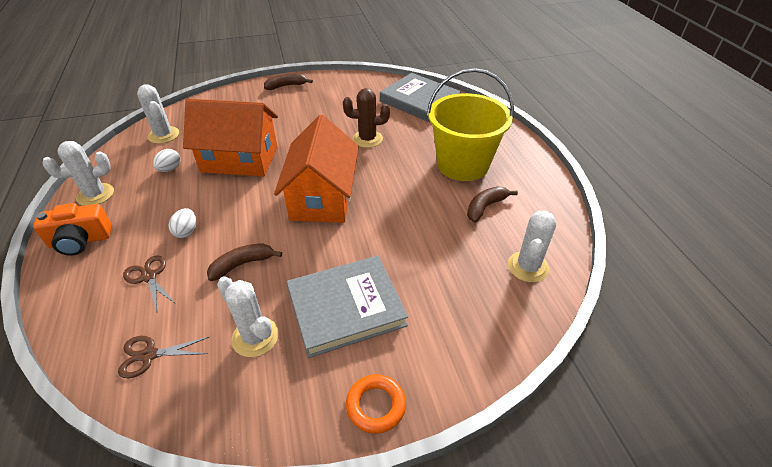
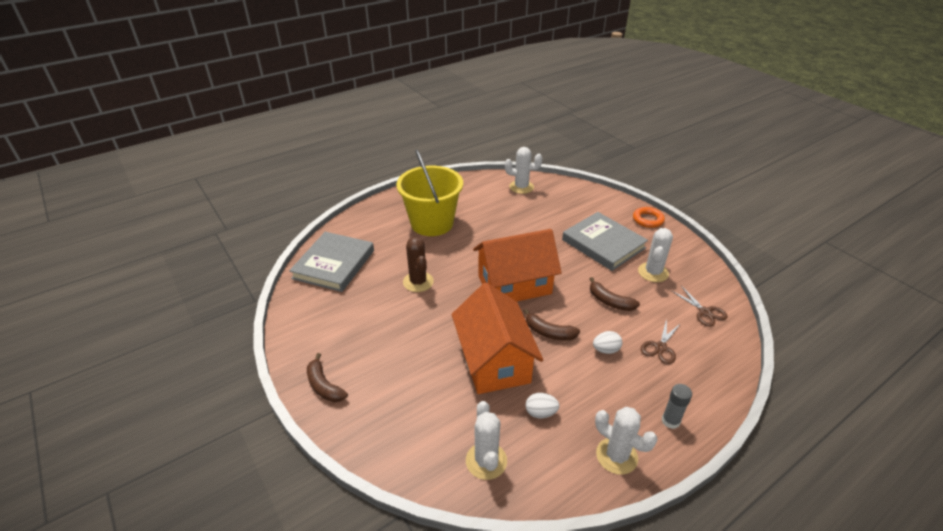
camera: 110 degrees left, 5 degrees down
orange camera [33,203,112,256] -> grey glue stick [662,384,692,429]
white cactus [137,84,179,144] -> white cactus turned 45 degrees counterclockwise [466,401,507,480]
brown banana [467,187,518,222] -> brown banana moved to [524,309,580,340]

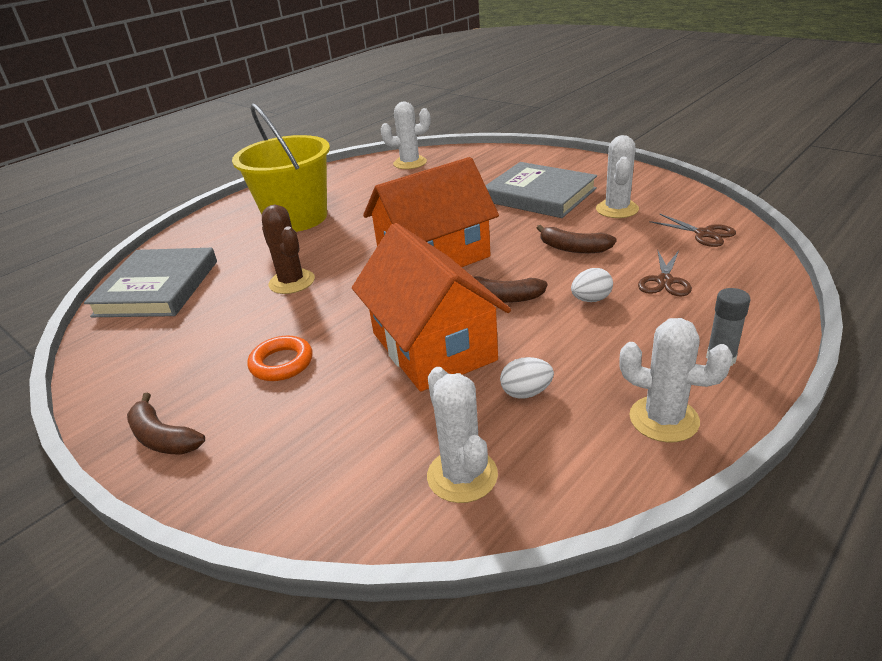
camera: 10 degrees left, 5 degrees down
orange ring [633,207,665,228] -> orange ring moved to [247,336,313,381]

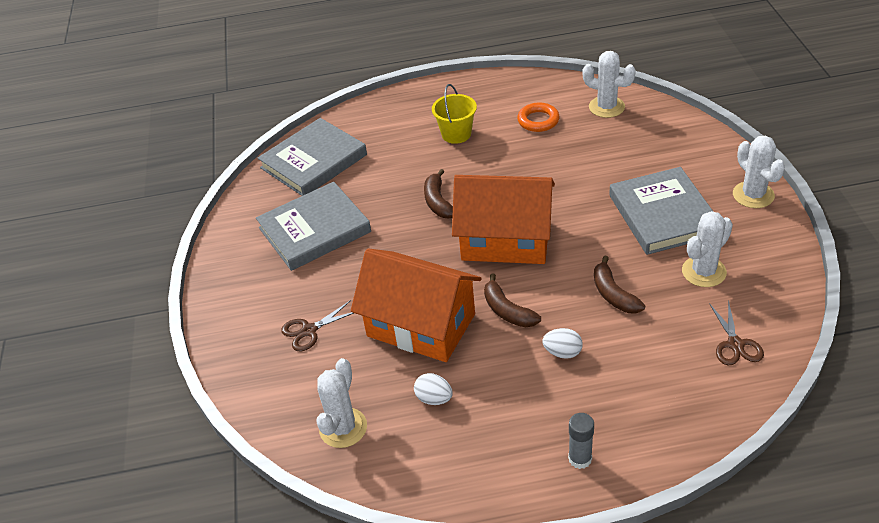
camera: 40 degrees right, 10 degrees up
brown banana [127,392,205,455] -> brown banana moved to [424,169,453,218]
yellow bucket [232,104,330,232] -> yellow bucket [432,84,477,144], size x0.52
orange ring [247,336,313,381] -> orange ring moved to [517,102,560,132]
brown cactus [262,205,315,294] -> none
orange house [352,223,511,392] -> orange house turned 75 degrees counterclockwise [351,248,481,362]
white cactus [619,318,733,442] -> white cactus moved to [733,136,785,208]
brown scissors [638,249,692,297] -> brown scissors moved to [281,300,354,351]
none -> grey book [256,182,371,271]

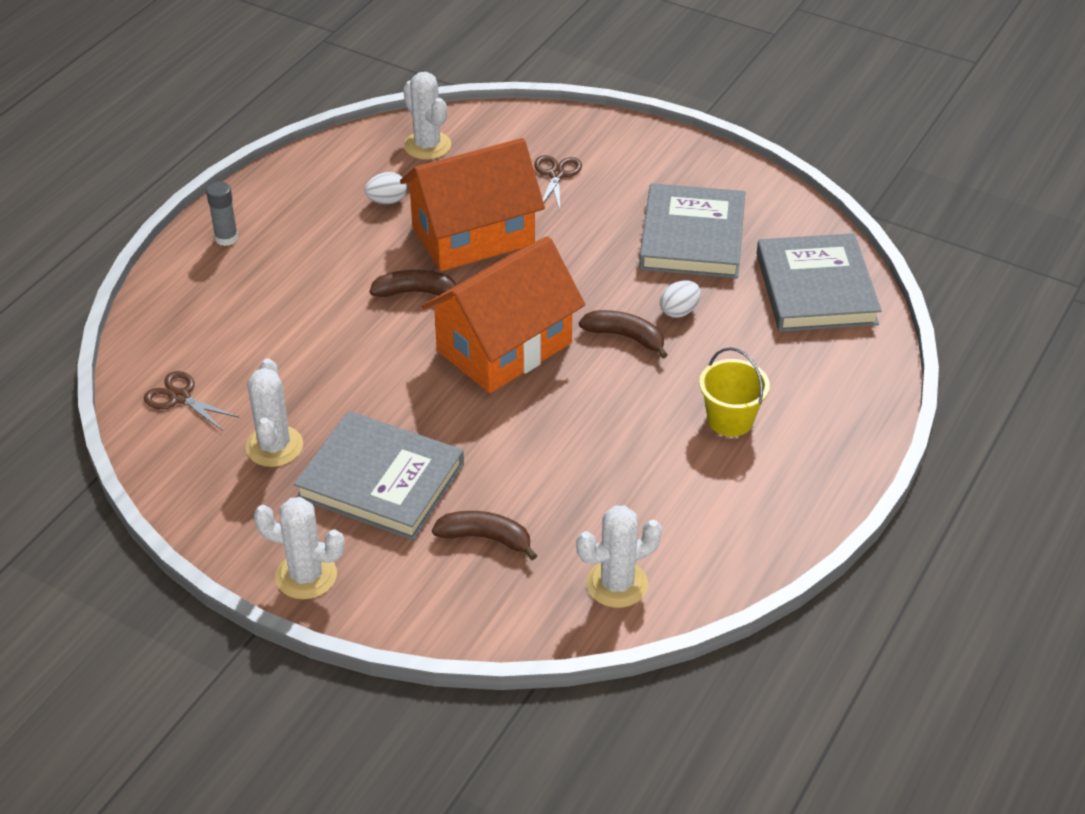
camera: 125 degrees right, 0 degrees up
orange ring [517,102,560,132] -> none
white egg [542,328,583,359] -> white egg moved to [660,280,701,318]
brown banana [594,256,645,313] -> brown banana moved to [432,511,537,560]

